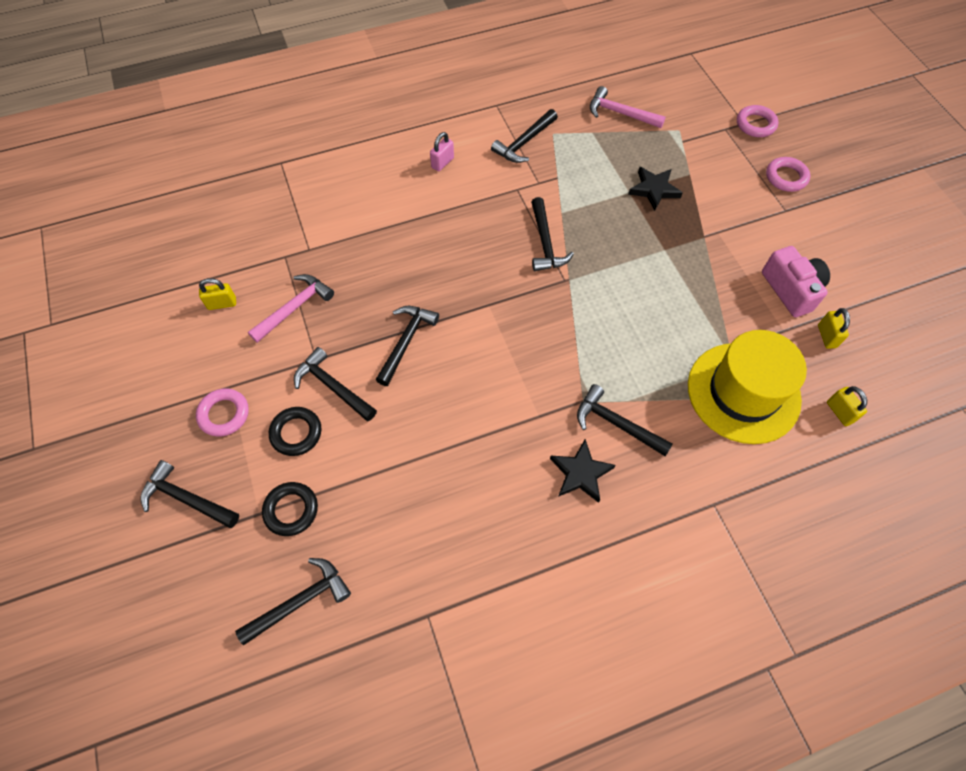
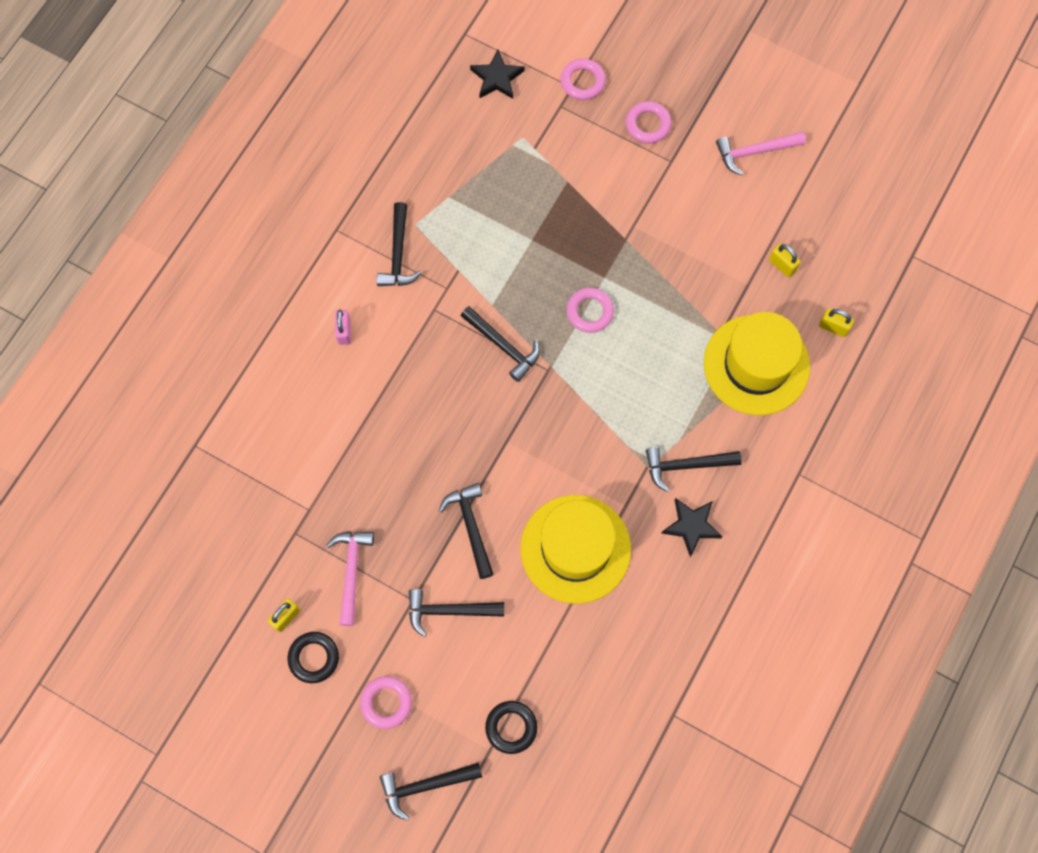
camera: 40 degrees left, 10 degrees up
black hammer [235,558,351,646] -> none
black ring [269,407,321,456] -> black ring moved to [288,632,339,683]
pink hammer [590,86,666,128] -> pink hammer moved to [716,132,806,175]
black star [628,167,683,211] -> black star moved to [470,49,525,99]
pink camera [762,246,830,317] -> none
none -> yellow hat [521,495,631,604]
none -> pink ring [566,288,614,333]

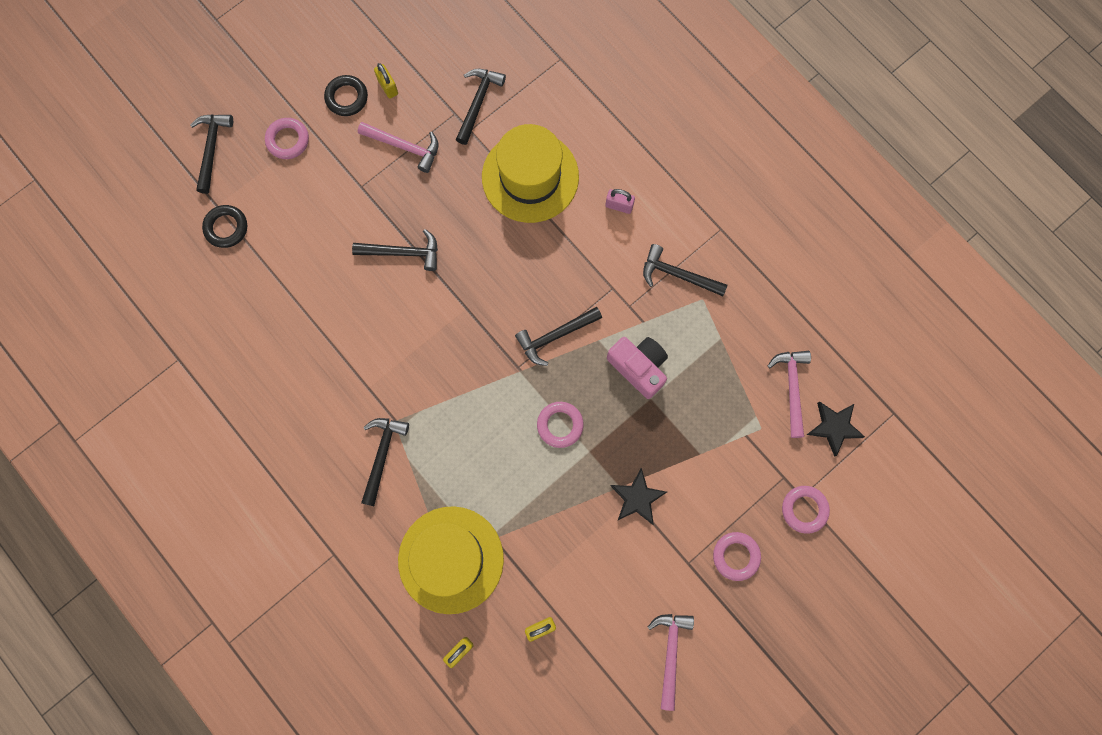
camera: 110 degrees right, 5 degrees up
black hammer [409,589,504,637] -> black hammer moved to [456,69,506,145]
yellow hat [521,495,631,604] -> yellow hat moved to [482,124,579,223]
black star [662,498,723,557] -> black star moved to [610,468,667,525]
none -> pink camera [607,337,668,399]
none -> pink hammer [768,351,811,438]

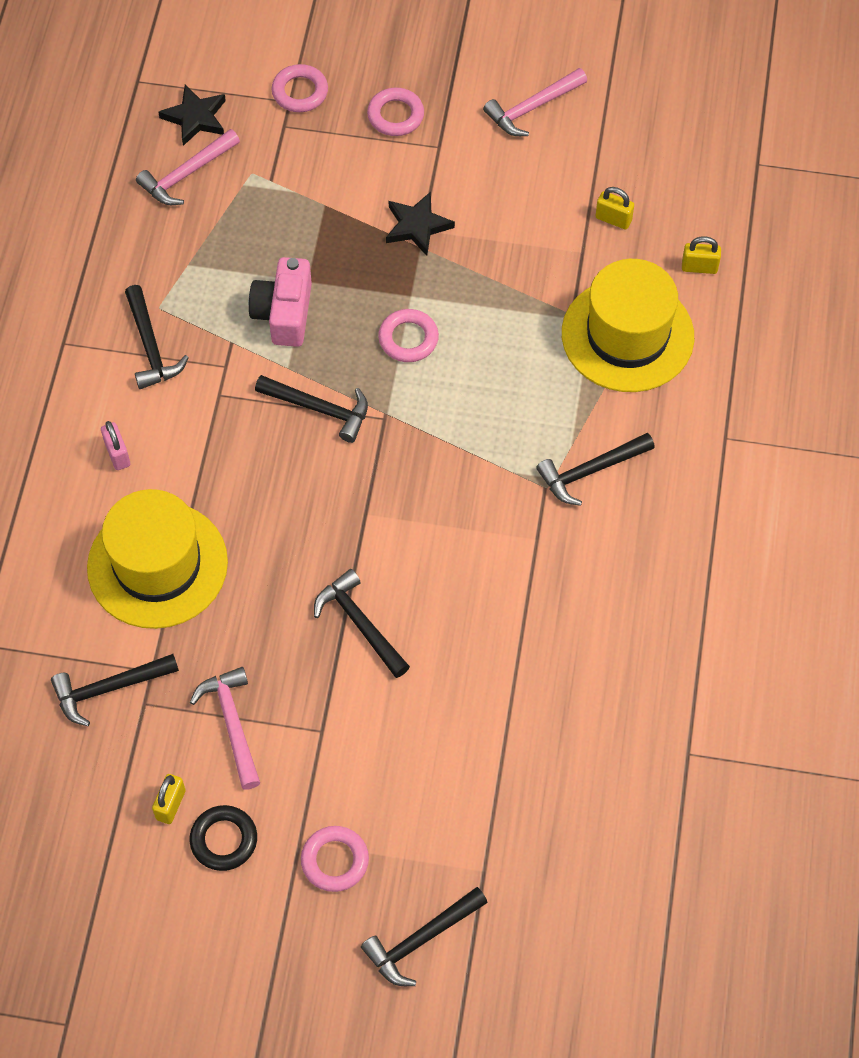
camera: 130 degrees left, 15 degrees down
black ring [202,205,247,248] -> none

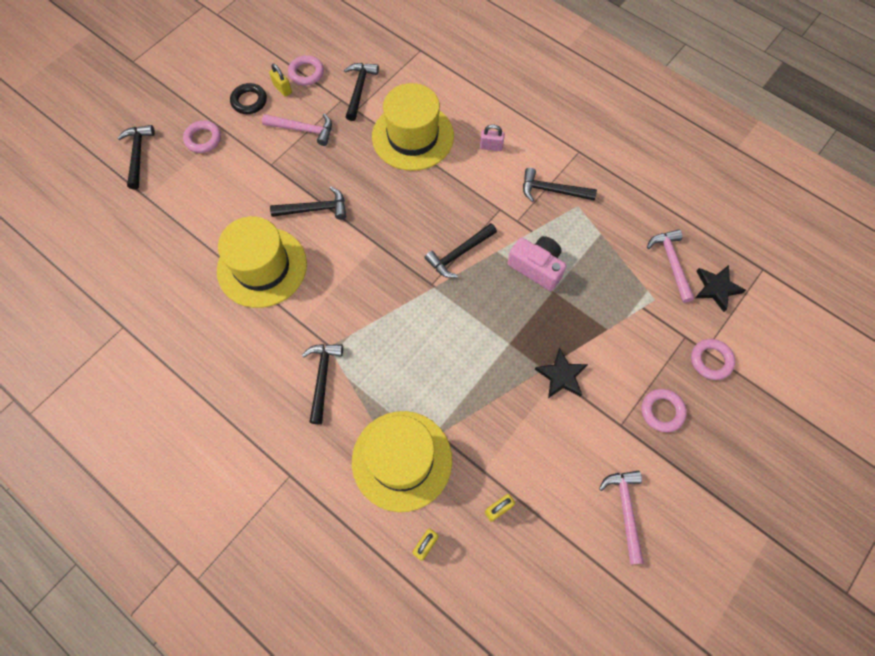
camera: 120 degrees right, 5 degrees up
pink ring [378,309,439,362] -> pink ring moved to [288,55,324,86]
none -> yellow hat [217,216,307,308]

